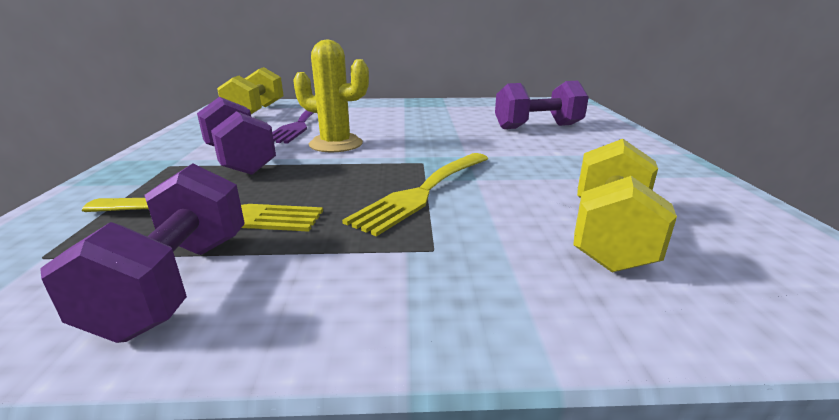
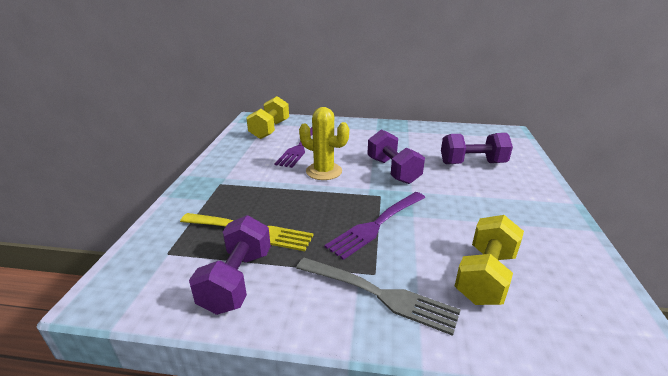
camera: 10 degrees right, 5 degrees up
purple dumbbell [197,97,276,175] -> purple dumbbell moved to [367,129,425,184]
yellow fork [342,153,488,237] -> purple fork [324,192,426,260]
none -> grey fork [296,258,460,336]

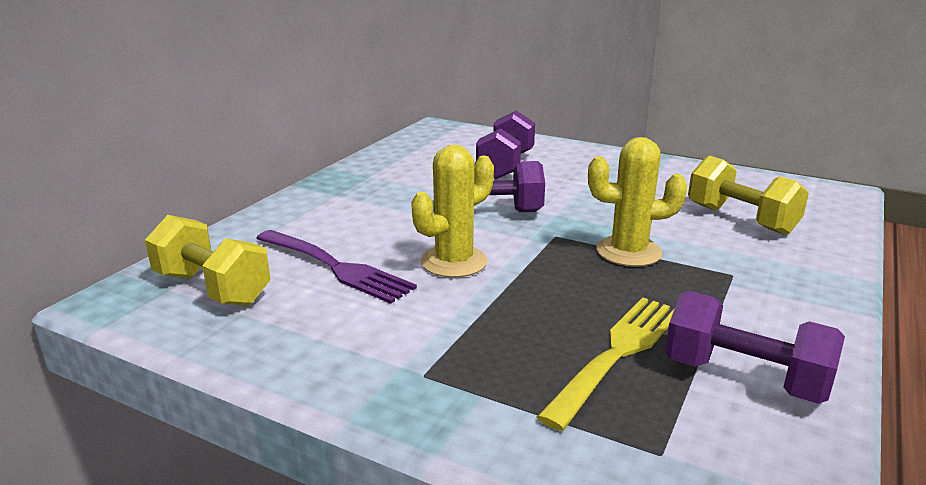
camera: 70 degrees left, 5 degrees down
grey fork [296,258,460,336] -> none
purple fork [324,192,426,260] -> yellow cactus [588,137,687,267]

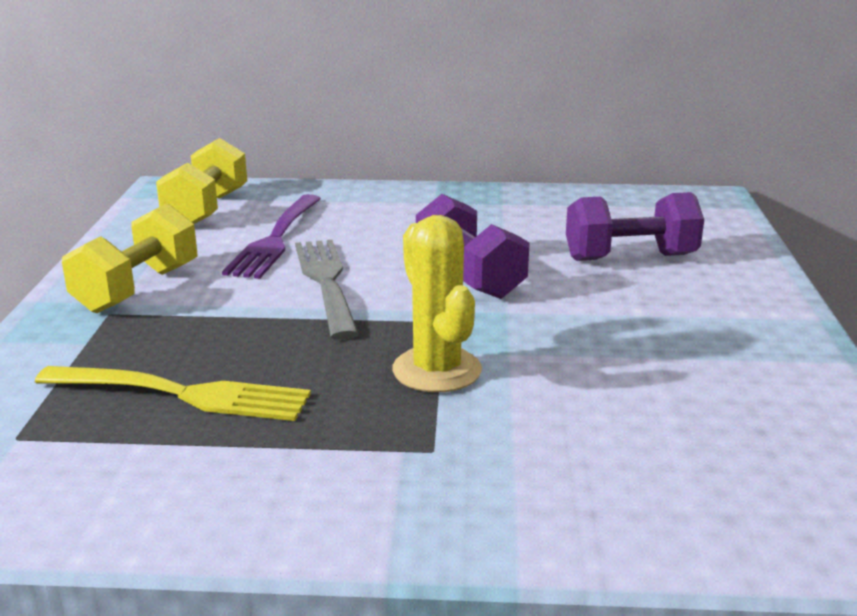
camera: 65 degrees right, 0 degrees up
yellow cactus [411,144,494,278] -> grey fork [295,240,359,340]
purple dumbbell [665,291,845,404] -> none
yellow dumbbell [688,156,809,235] -> yellow dumbbell moved to [62,203,197,314]

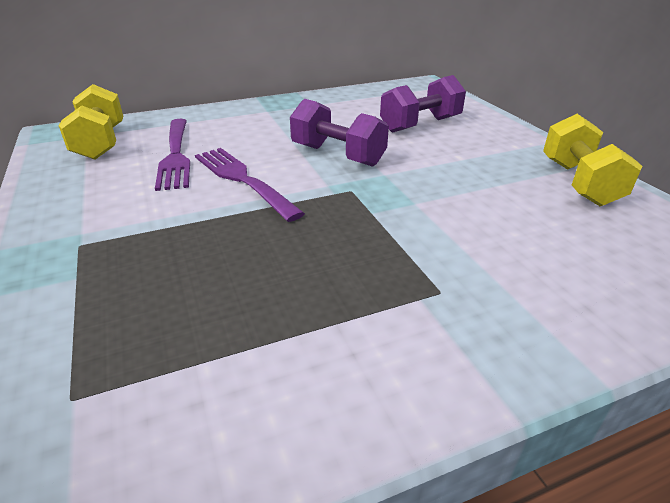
camera: 25 degrees left, 10 degrees up
yellow fork [35,366,311,421] -> none
yellow dumbbell [62,203,197,314] -> yellow dumbbell moved to [543,114,642,206]
grey fork [295,240,359,340] -> purple fork [195,148,305,222]
yellow cactus [392,215,482,392] -> none

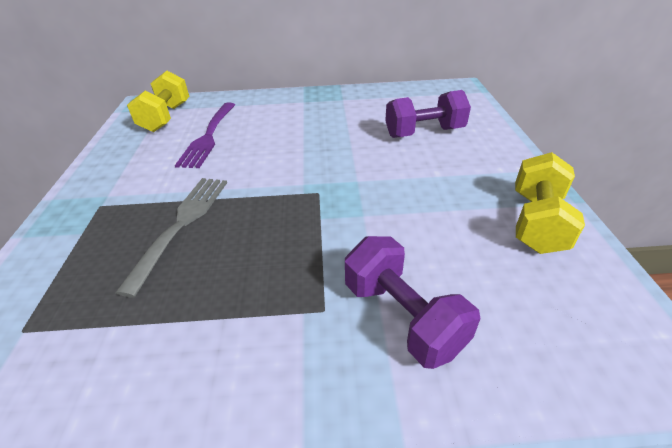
camera: 20 degrees right, 5 degrees up
purple fork [195,148,305,222] -> none
purple dumbbell [290,99,389,167] -> purple dumbbell moved to [345,236,481,369]
none -> grey fork [116,178,227,297]

